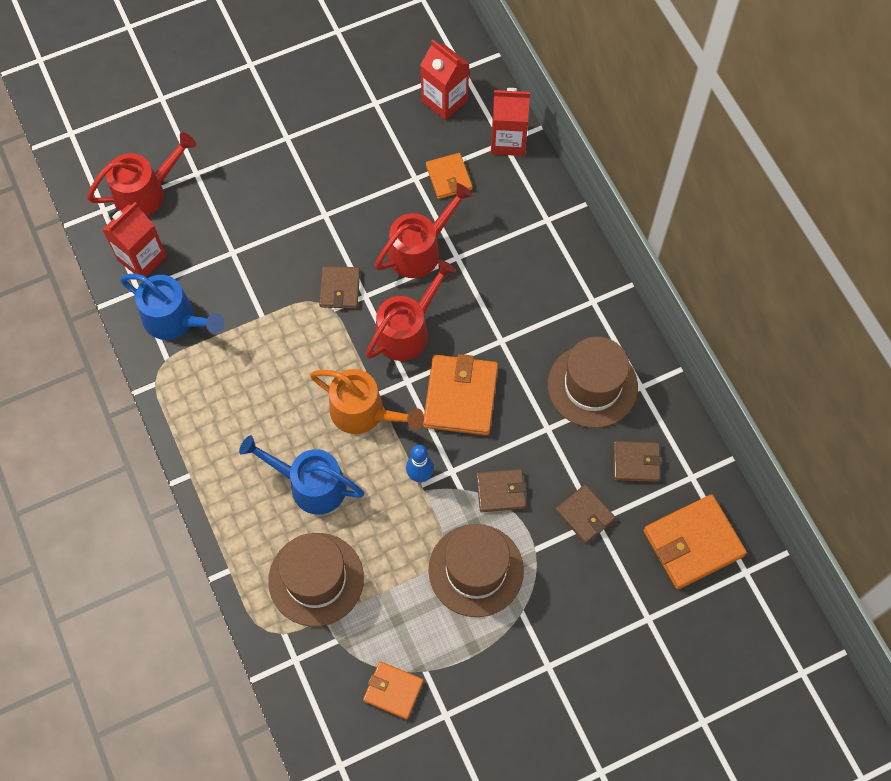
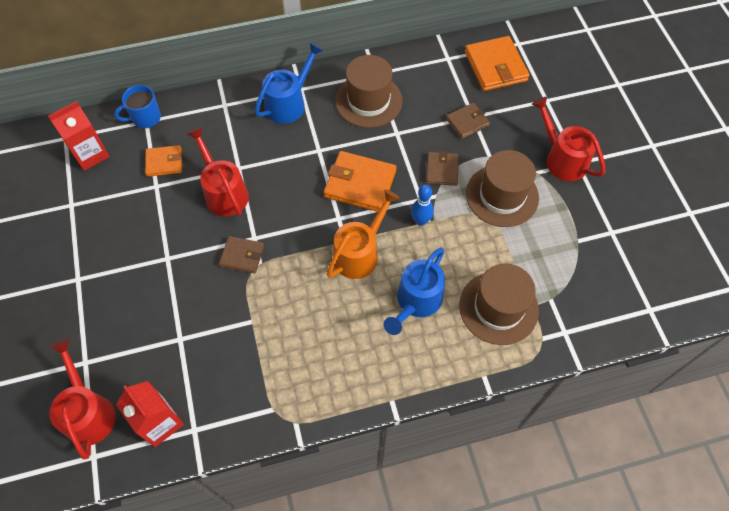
camera: 80 degrees left, 5 degrees down
blue watering can [120,274,224,340] -> blue watering can moved to [254,42,323,124]
orange wallet [363,661,424,720] -> none
red watering can [366,260,456,361] -> red watering can moved to [532,97,605,181]
red carton [491,88,530,156] -> blue mug [114,85,161,128]
brown wallet [613,441,662,482] -> none

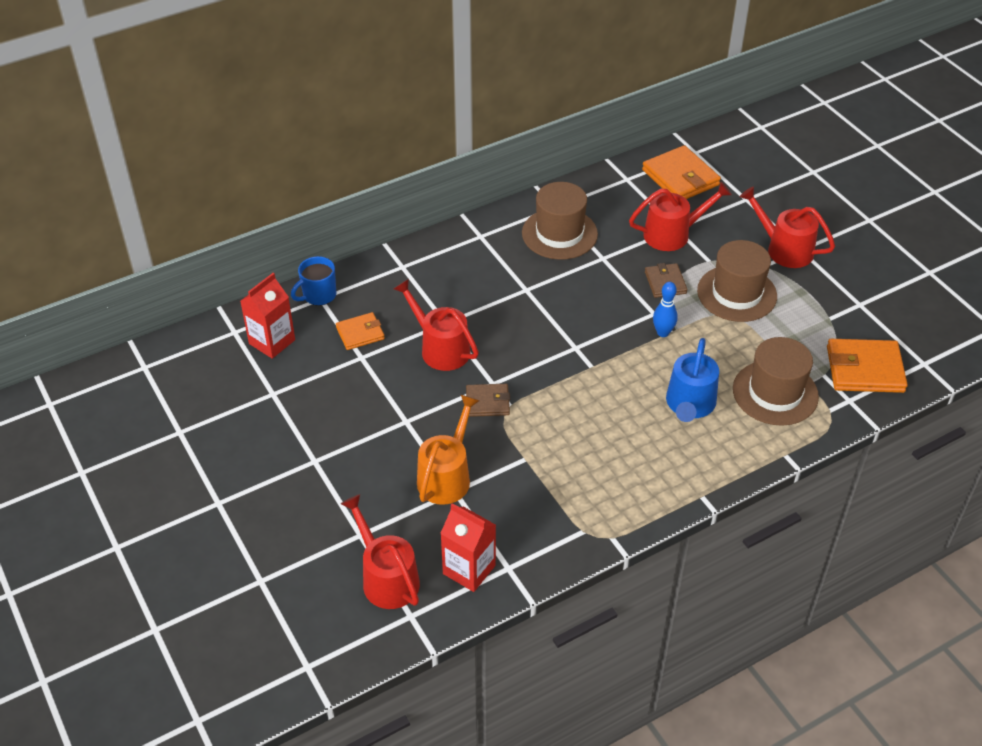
camera: 15 degrees left, 15 degrees down
blue watering can [254,42,323,124] -> none
orange wallet [324,151,396,212] -> orange wallet moved to [827,339,908,393]
orange watering can [327,189,400,279] -> orange watering can moved to [417,395,480,505]
brown wallet [446,103,490,139] -> red watering can [629,182,732,251]

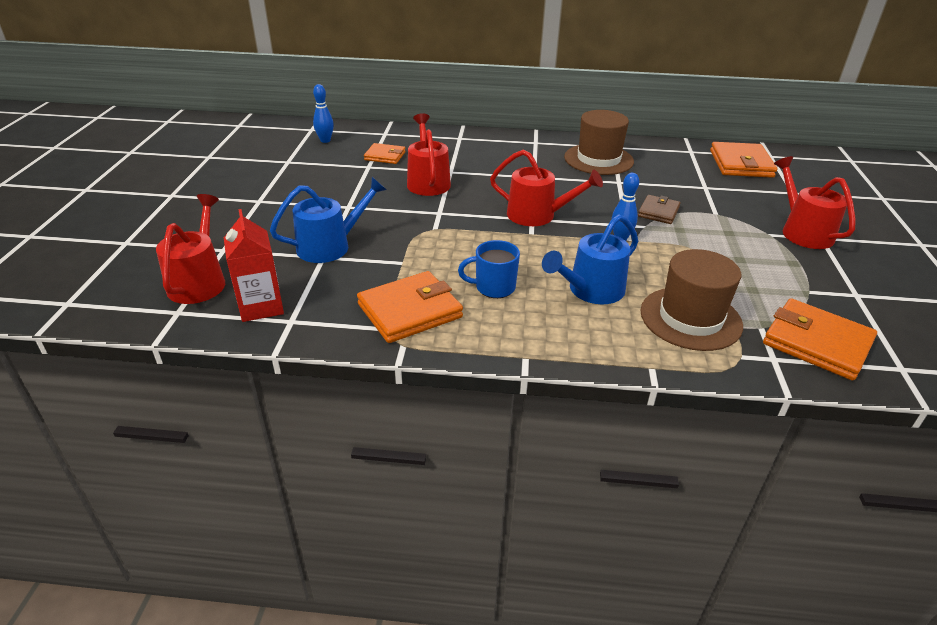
camera: 35 degrees right, 10 degrees down
red carton [240,273,295,359] -> blue bowling pin [313,84,334,143]
blue mug [291,256,336,306] -> blue mug moved to [458,240,520,298]
orange watering can [417,395,480,505] -> blue watering can [270,177,387,263]
brown wallet [466,384,510,417] -> none
red watering can [629,182,732,251] -> red watering can moved to [490,150,603,226]
brown hat [697,240,777,322] -> none
none -> orange wallet [357,271,463,343]

